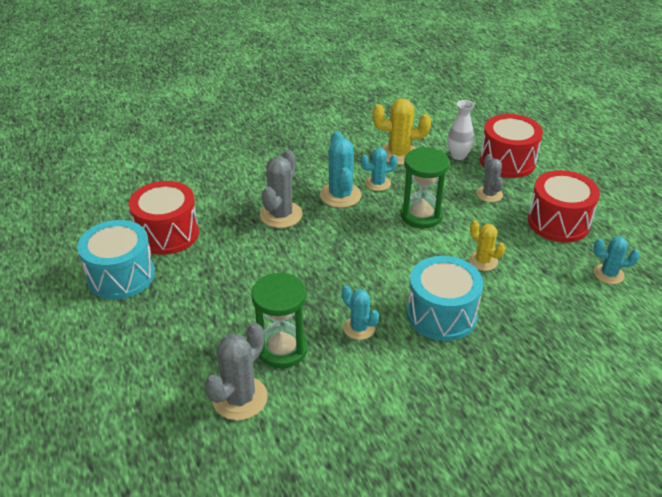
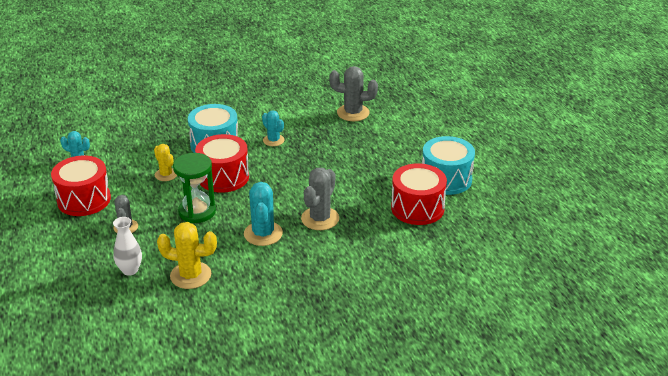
camera: 175 degrees left, 5 degrees down
grey cactus [205,323,268,420] -> grey cactus turned 60 degrees clockwise [329,66,378,121]
green hourglass [251,272,308,368] -> none
turquoise cactus [361,148,398,191] -> none
red drum [480,114,543,178] -> red drum moved to [195,134,249,193]

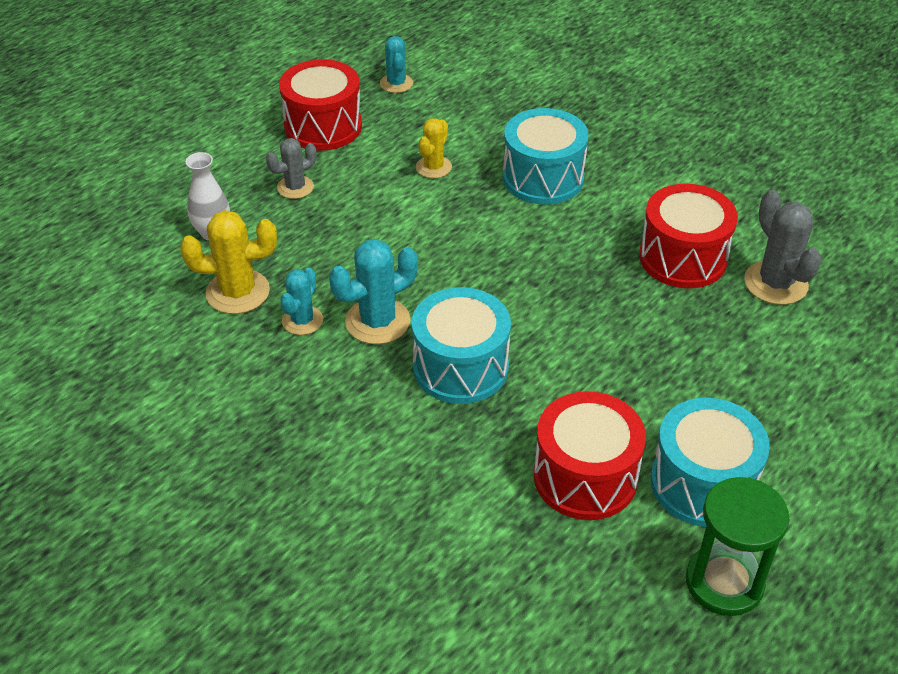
camera: 60 degrees right, 10 degrees up
yellow cactus [157,222,217,289] -> yellow cactus turned 75 degrees counterclockwise [180,210,277,314]
green hourglass [173,153,216,223] -> green hourglass moved to [686,477,789,616]
red drum [195,134,249,193] -> red drum moved to [639,184,738,288]
turquoise cactus [262,110,285,146] -> turquoise cactus moved to [281,268,323,335]
grey cactus [301,168,339,230] -> turquoise drum [412,287,511,404]

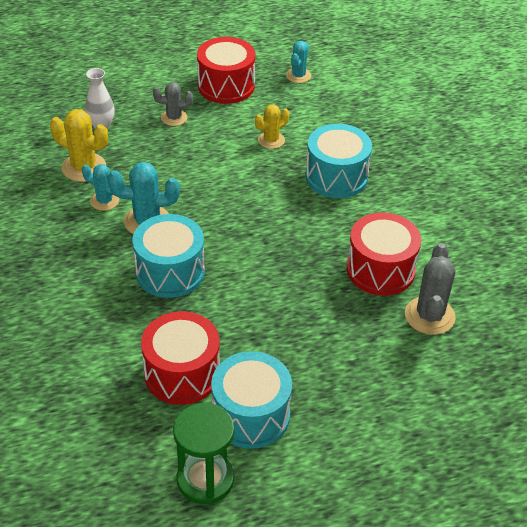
camera: 30 degrees right, 0 degrees up
turquoise cactus [281,268,323,335] -> turquoise cactus turned 60 degrees clockwise [82,164,119,211]

